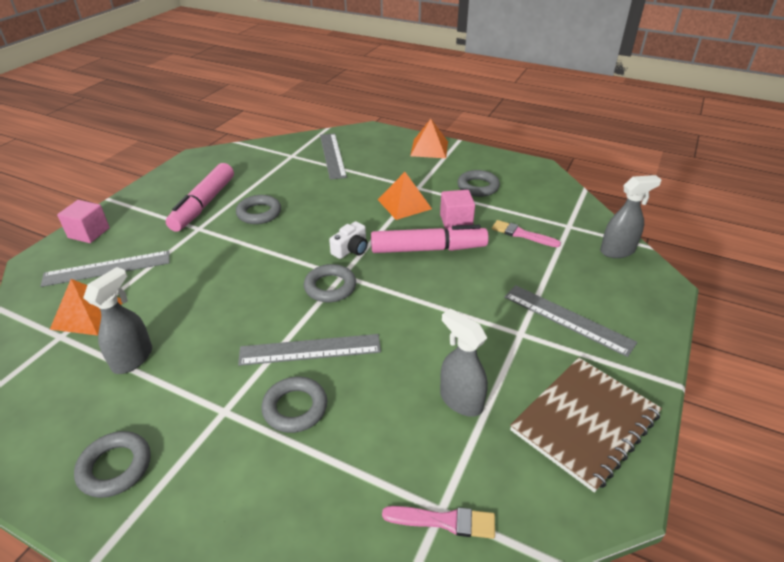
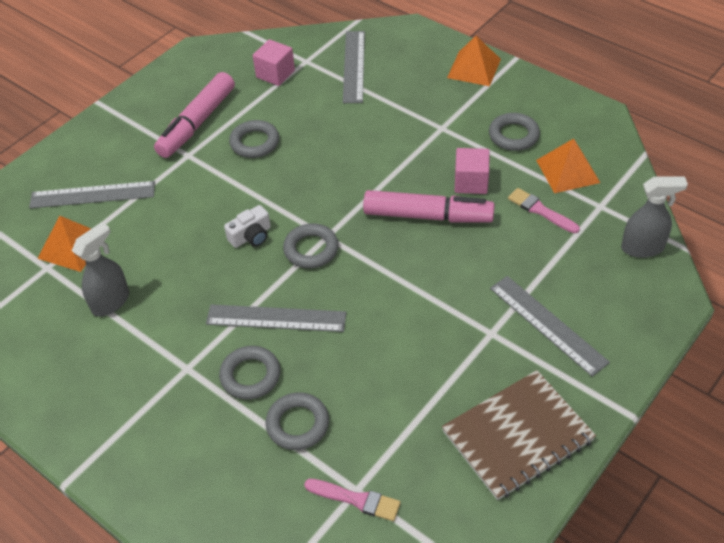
camera: 15 degrees right, 10 degrees up
pink cube [57,200,110,243] -> pink cube moved to [253,39,295,86]
grey ring [74,431,151,498] -> grey ring moved to [265,392,329,450]
white camera [329,221,368,259] -> white camera moved to [224,205,271,248]
orange pyramid [378,172,432,220] -> orange pyramid moved to [536,138,600,193]
grey spray bottle [440,308,488,417] -> none

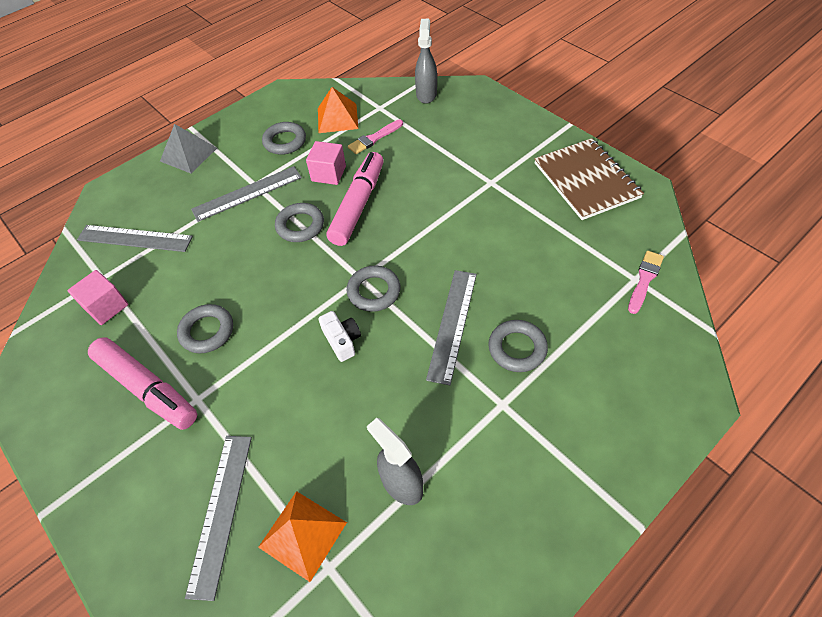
camera: 80 degrees left, 5 degrees up
grey ring [265,392,329,450] -> grey ring moved to [275,203,324,242]
orange pyramid [447,36,501,86] -> grey pyramid [160,124,217,173]
grey ruler [490,276,610,377] -> grey ruler moved to [191,166,302,222]

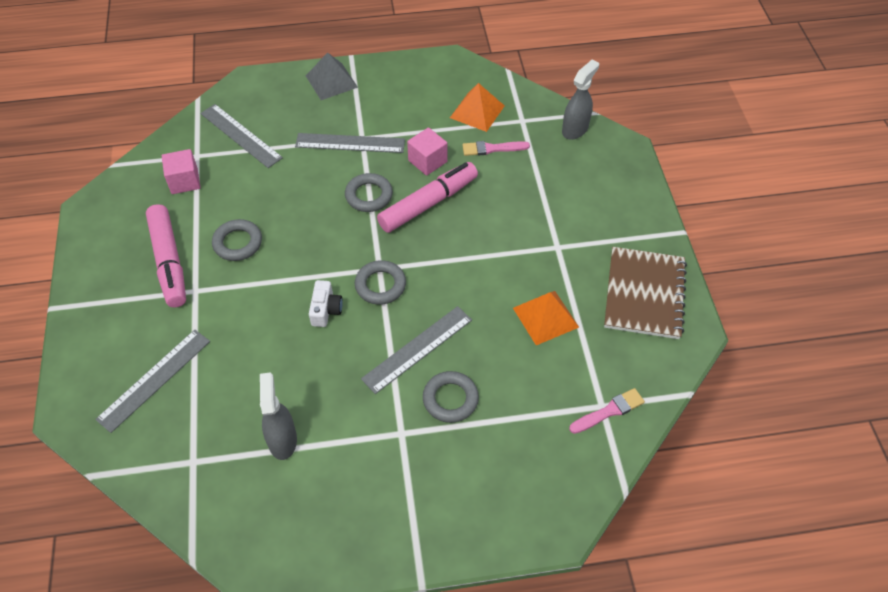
camera: 30 degrees right, 0 degrees up
orange pyramid [258,491,347,582] -> orange pyramid moved to [513,291,579,345]
grey ring [262,122,306,155] -> none

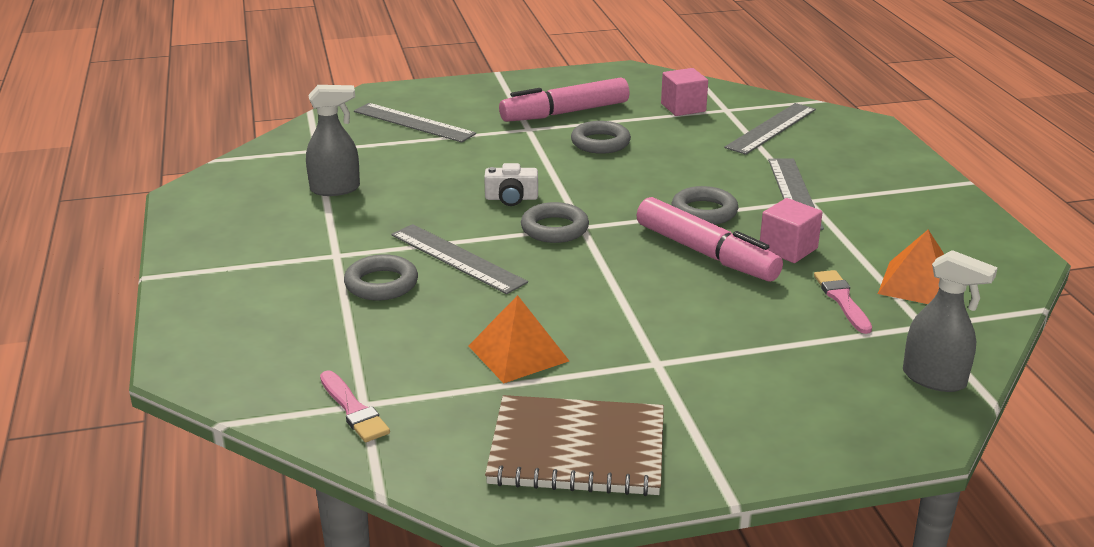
camera: 85 degrees right, 25 degrees down
grey pyramid [306,52,358,100] -> none

